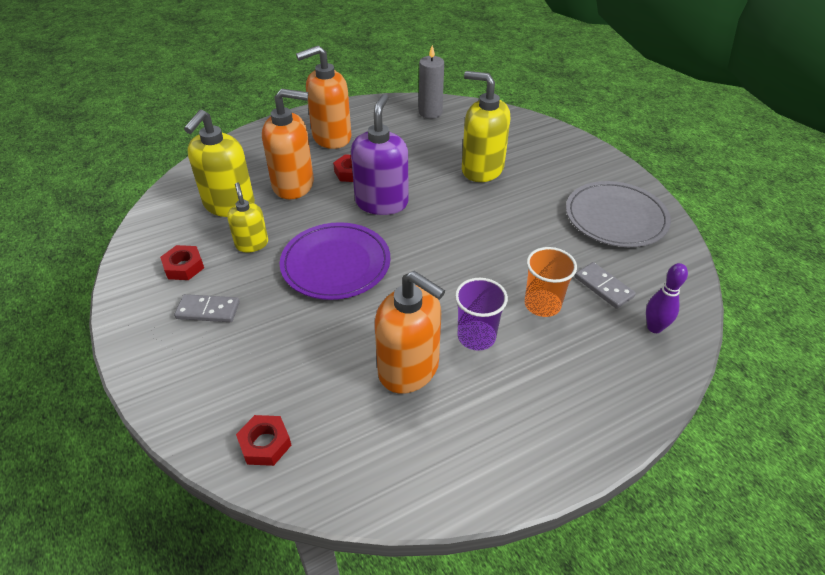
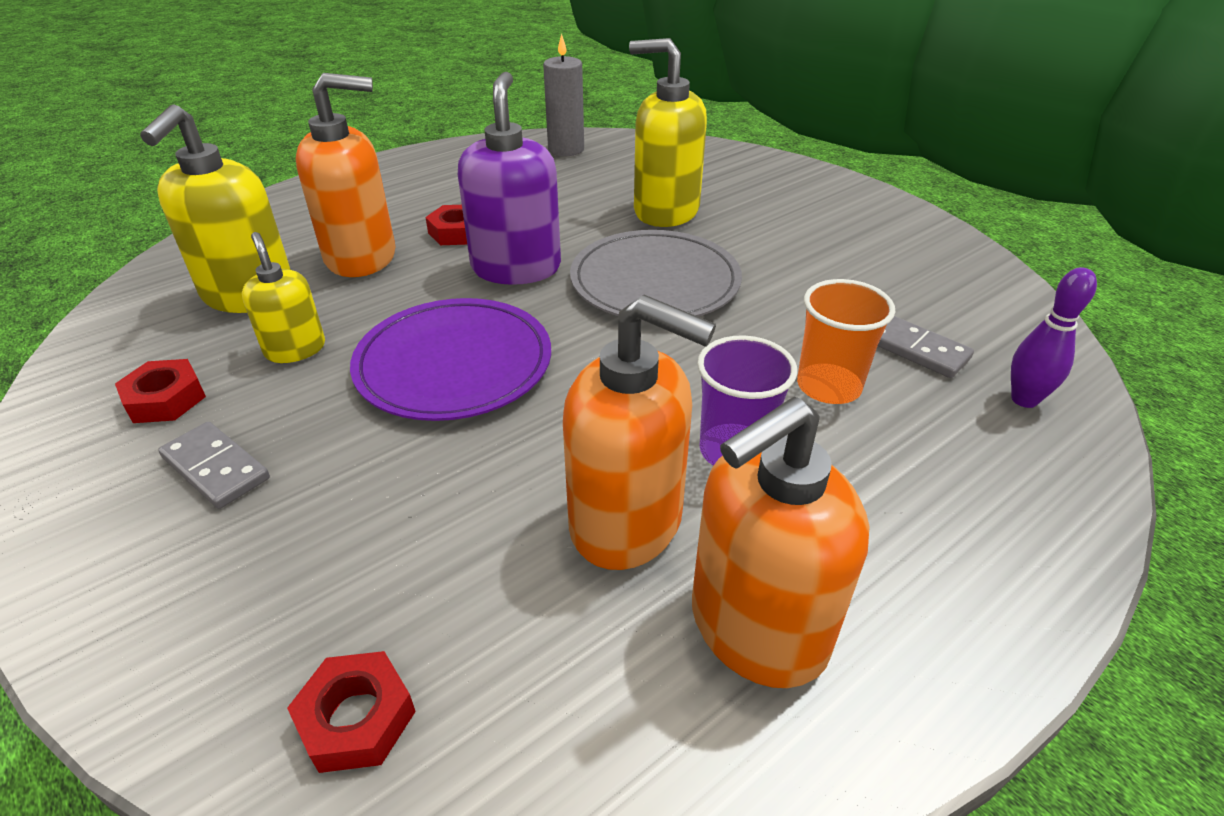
camera: 10 degrees left, 5 degrees down
grey domino [174,294,240,322] -> grey domino turned 45 degrees clockwise [158,422,270,509]
orange soap dispenser [296,45,352,149] -> orange soap dispenser moved to [692,397,869,688]
grey plate [566,181,671,247] -> grey plate moved to [570,230,742,321]

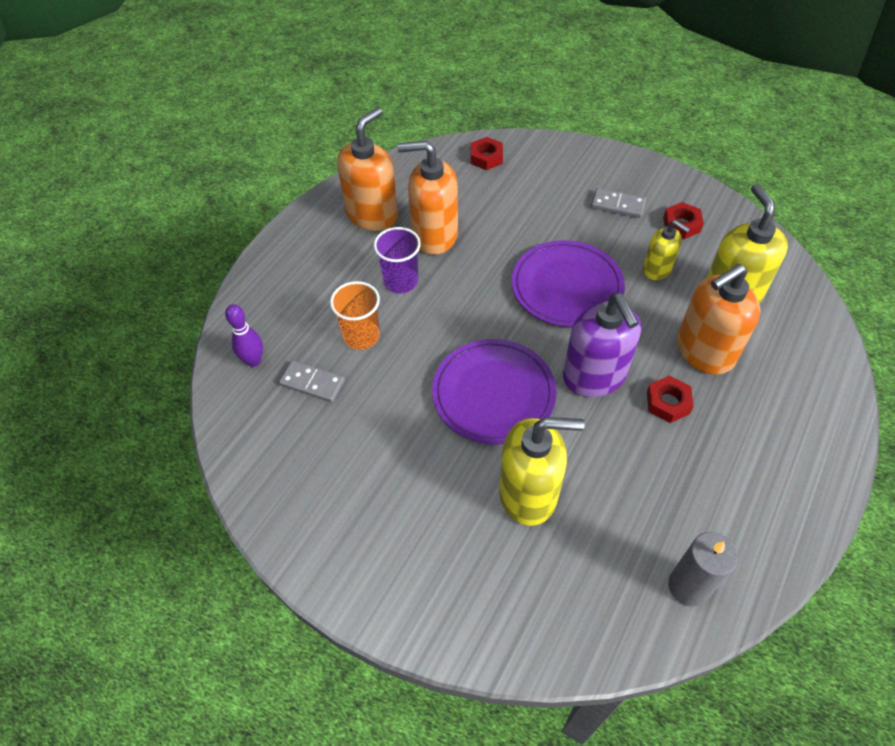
camera: 160 degrees right, 15 degrees up
grey plate [570,230,742,321] -> purple plate [432,339,556,444]

